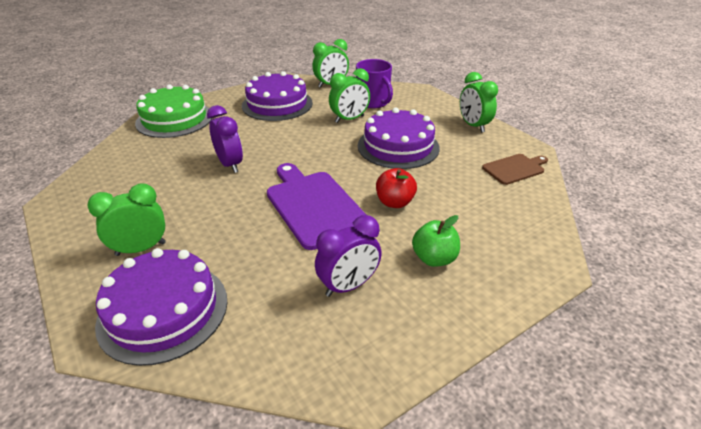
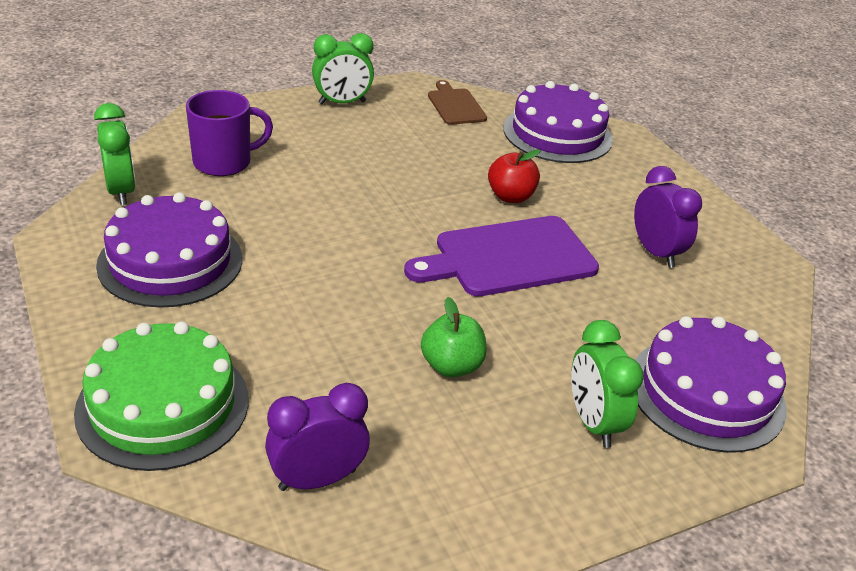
camera: 85 degrees left, 0 degrees up
purple clock [207,105,243,173] -> purple clock moved to [265,383,370,491]
green clock [329,68,370,123] -> none
purple cake [358,108,440,169] -> purple cake moved to [503,81,613,163]
green apple [412,215,460,267] -> green apple moved to [421,297,486,377]

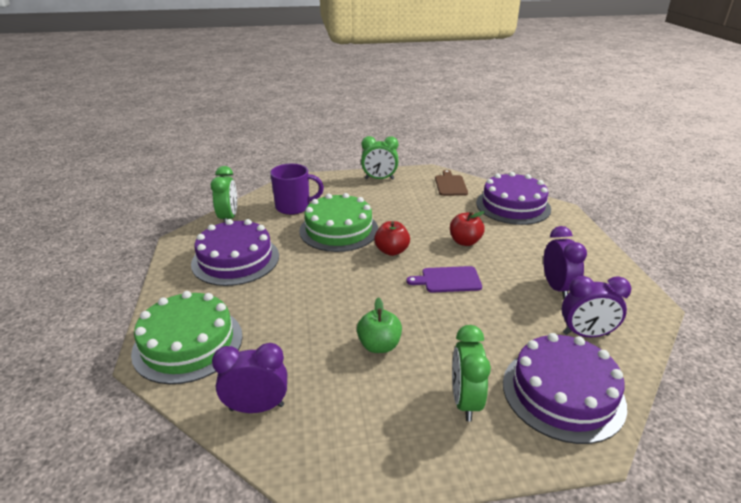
camera: 20 degrees right, 5 degrees down
purple cutting board [404,216,599,296] -> purple cutting board [406,266,482,293], size x0.56
none -> green cake [299,193,378,252]
none -> red apple [374,221,410,256]
none -> purple clock [561,276,632,337]

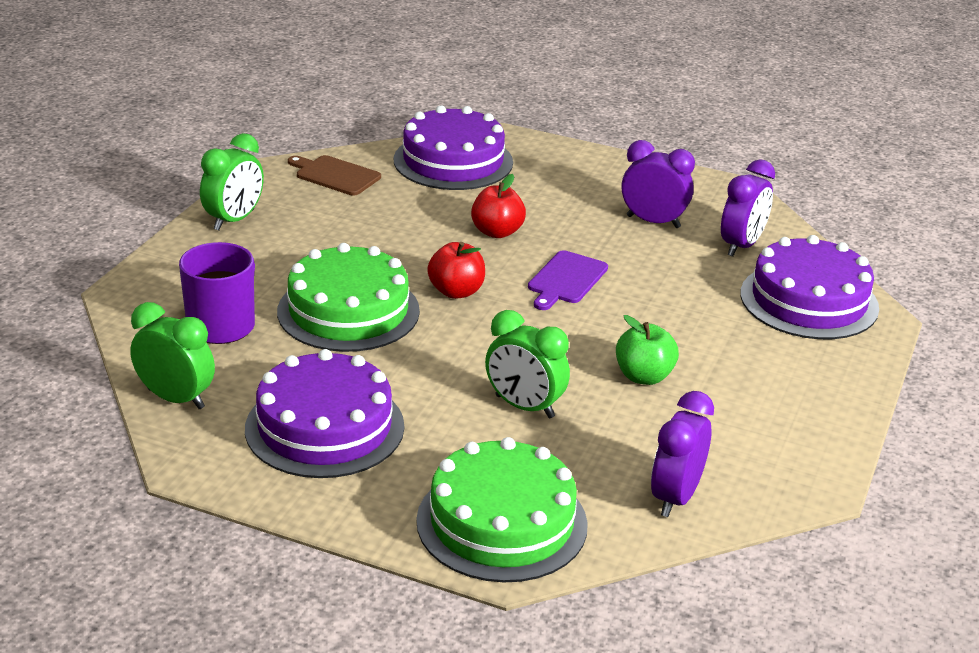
camera: 60 degrees left, 0 degrees up
green clock [452,325,491,422] -> green clock moved to [485,310,570,419]

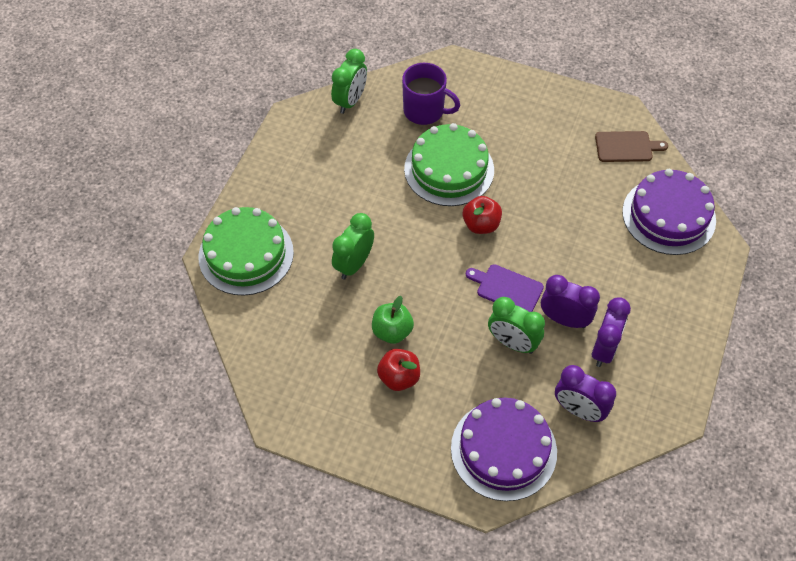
camera: 90 degrees right, 25 degrees up
green clock [200,133,264,230] -> green clock moved to [488,297,545,354]
purple cake [245,349,404,478] -> none
brown cutting board [288,155,381,196] -> brown cutting board turned 60 degrees clockwise [595,131,668,162]
red apple [471,174,526,238] -> red apple moved to [377,349,420,391]
purple clock [651,391,714,517] -> purple clock moved to [541,275,600,328]

